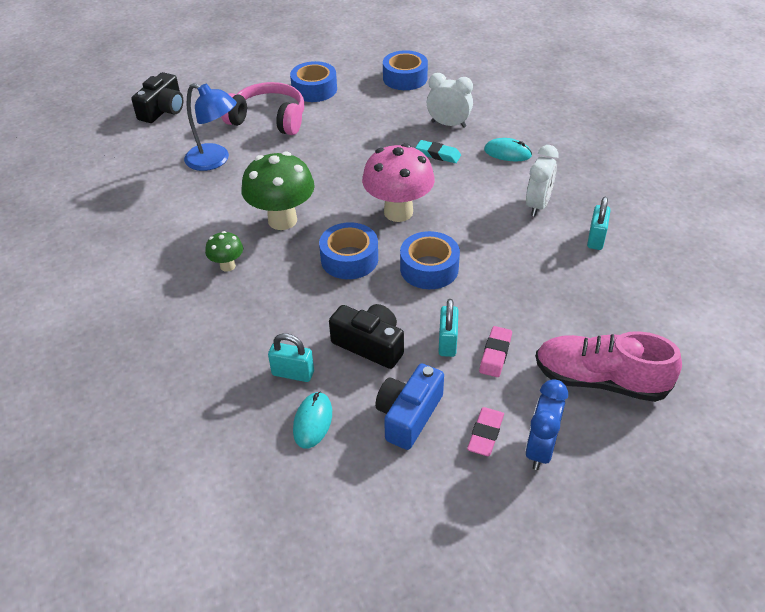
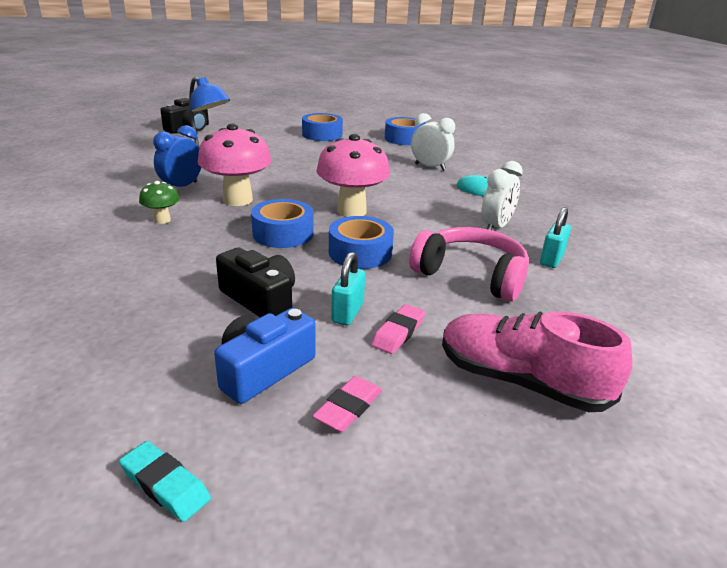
camera: 10 degrees right, 15 degrees down
pink headphones [221,82,304,135] -> pink headphones moved to [409,227,529,302]
green mushroom [241,152,315,230] -> pink mushroom [198,124,271,206]
turquoise padlock [268,333,314,382] -> none
turquoise mouse [293,392,332,449] -> none
turquoise eraser [415,140,461,163] -> turquoise eraser moved to [119,441,211,522]
blue clock [525,379,568,470] -> blue clock moved to [153,125,201,187]

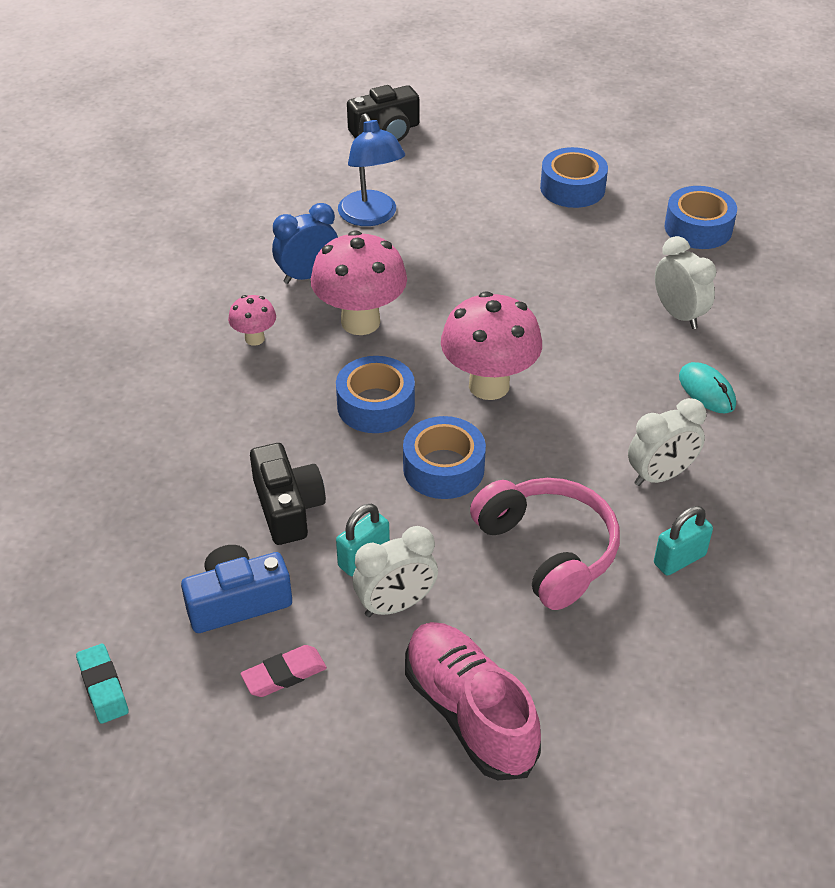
camera: 30 degrees right, 15 degrees up
green mushroom [139,181,180,224] -> pink mushroom [228,295,276,346]
pink eraser [371,304,425,354] -> white clock [353,526,438,617]

